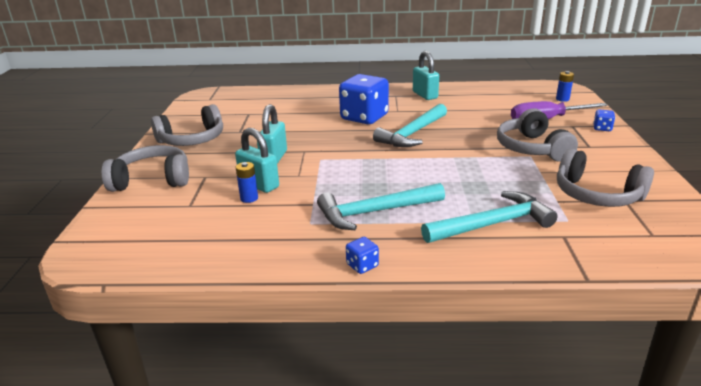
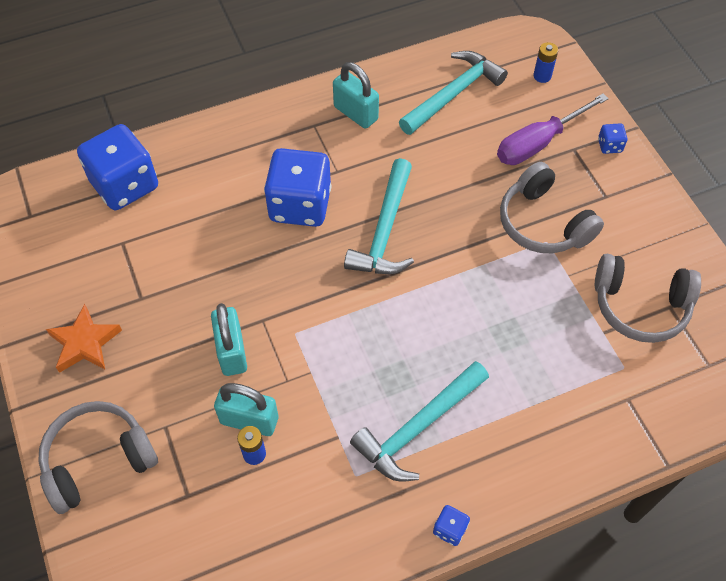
camera: 25 degrees left, 30 degrees up
grey headphones [151,104,223,146] -> orange star [46,304,122,373]
turquoise hammer [421,191,558,243] -> turquoise hammer moved to [399,51,508,135]
none -> blue dice [77,124,158,210]

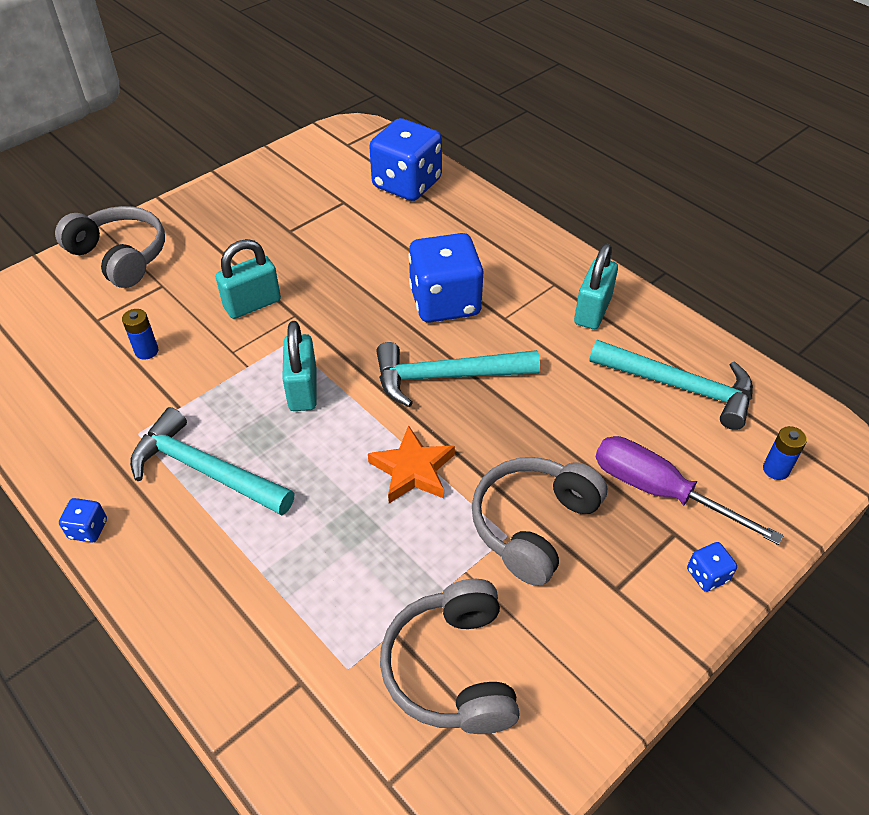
camera: 70 degrees right, 10 degrees down
orange star [46,304,122,373] -> orange star moved to [368,425,455,503]
turquoise padlock [214,383,278,436] -> turquoise padlock moved to [282,321,317,411]

